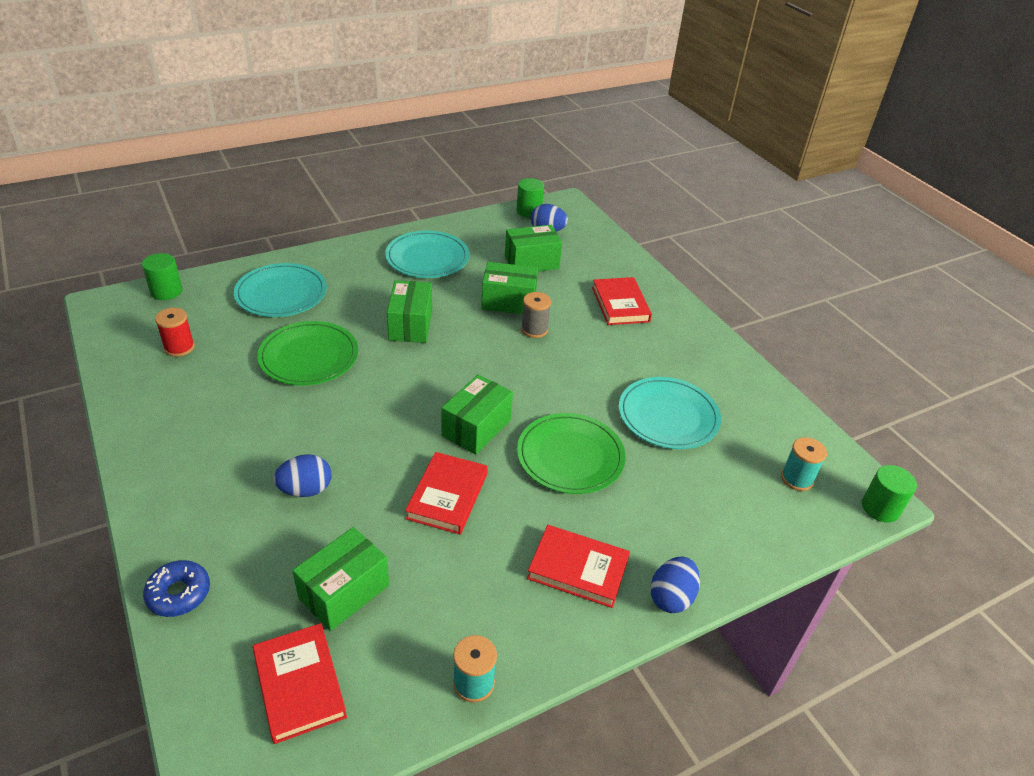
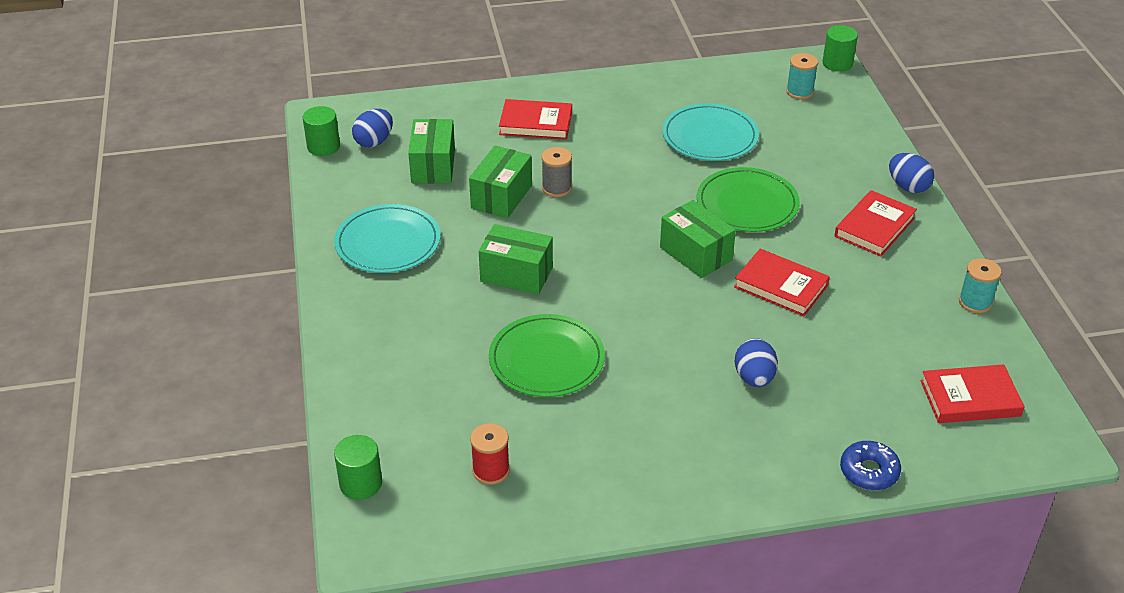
camera: 70 degrees left, 0 degrees up
turquoise plate [234,263,327,317] -> none
green box [292,527,389,631] -> none

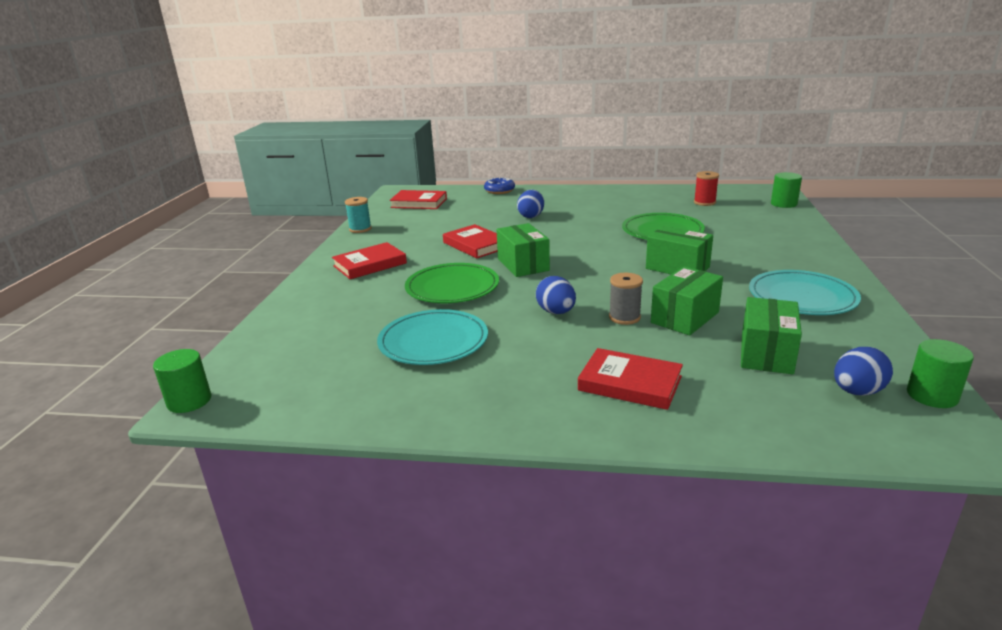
camera: 160 degrees left, 15 degrees down
turquoise spool [786,53,818,100] -> none
blue egg [889,153,934,193] -> blue egg moved to [536,276,576,314]

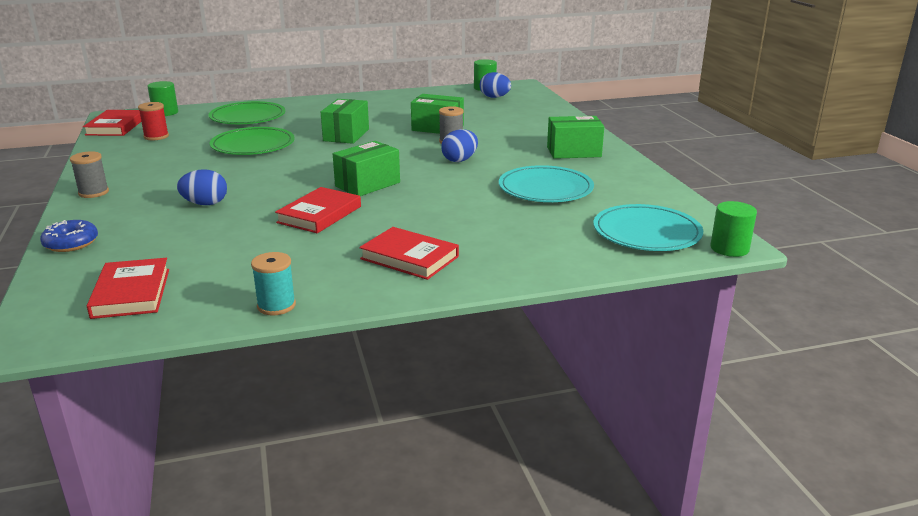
camera: 115 degrees left, 0 degrees up
green plate [405,263,499,303] -> green plate moved to [208,101,285,124]
red book [578,348,683,410] -> red book moved to [83,110,141,136]
green box [741,297,802,374] -> green box moved to [547,116,604,159]
turquoise plate [749,270,861,315] -> turquoise plate moved to [593,204,703,251]
none -> grey spool [70,151,109,198]

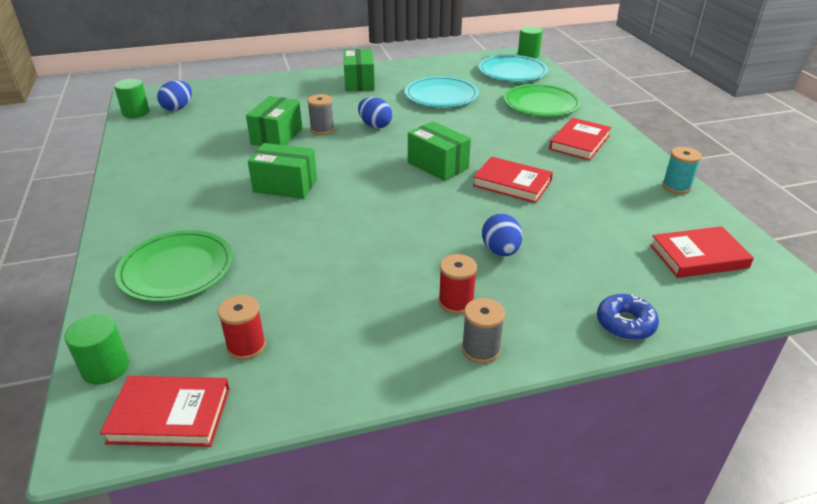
camera: 90 degrees left, 10 degrees up
green plate [210,127,295,155] -> green plate moved to [504,84,581,117]
none -> red spool [438,254,477,314]

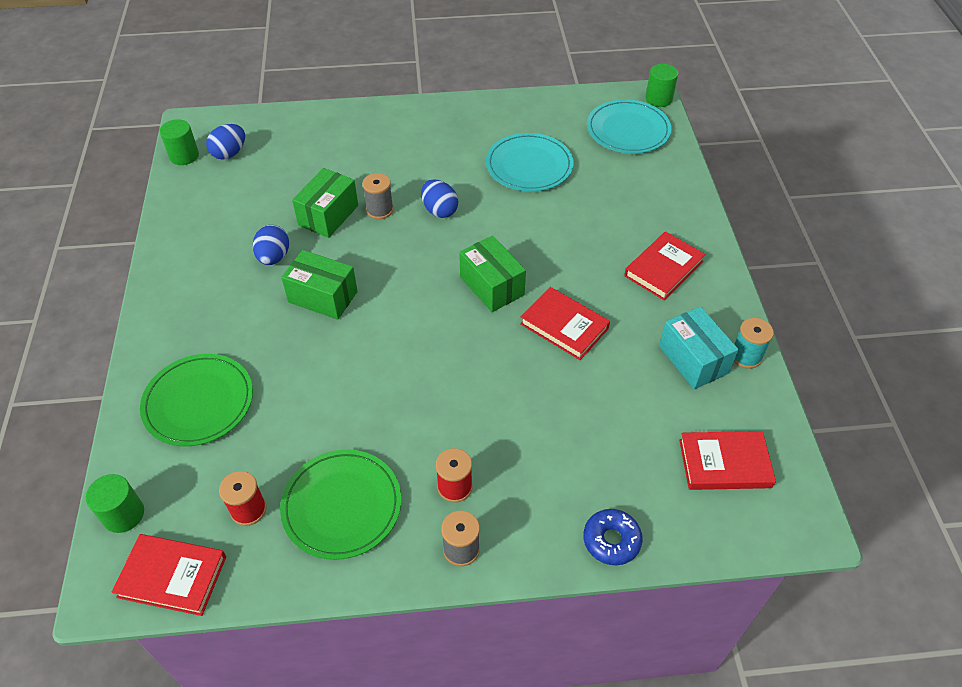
camera: 10 degrees right, 15 degrees up
green box [344,49,375,91] -> none
blue egg [482,213,523,256] -> blue egg moved to [253,225,289,265]
green plate [504,84,581,117] -> green plate moved to [280,449,401,560]
none -> turquoise box [659,307,739,389]

